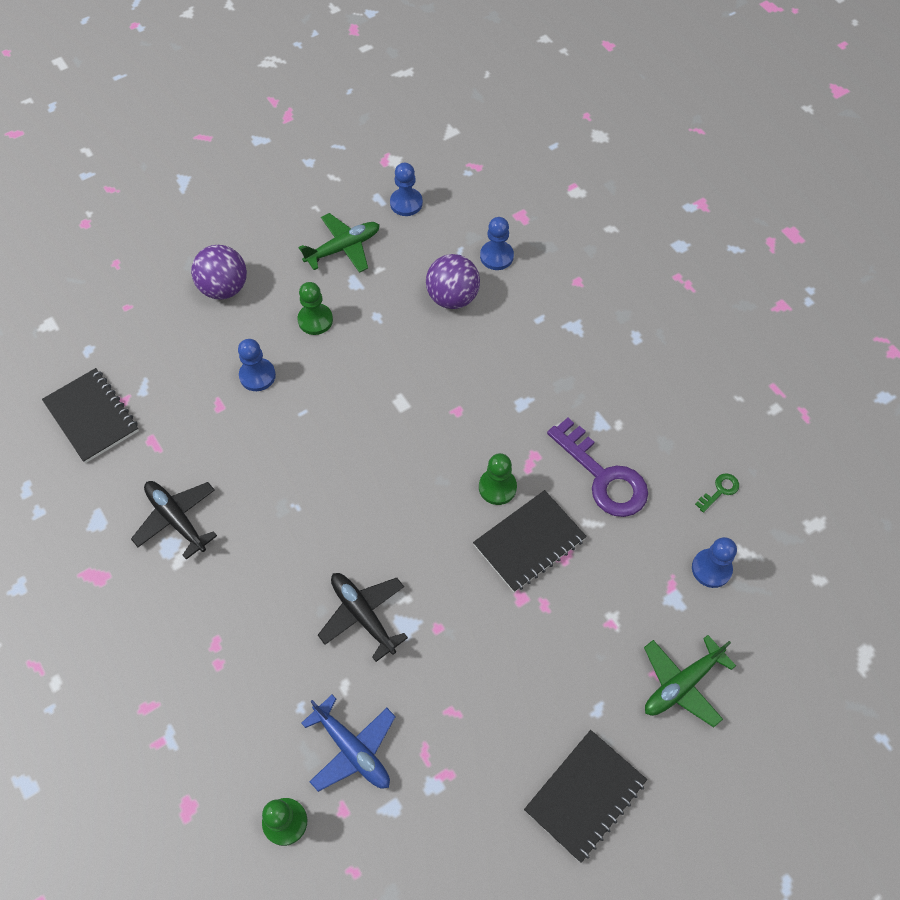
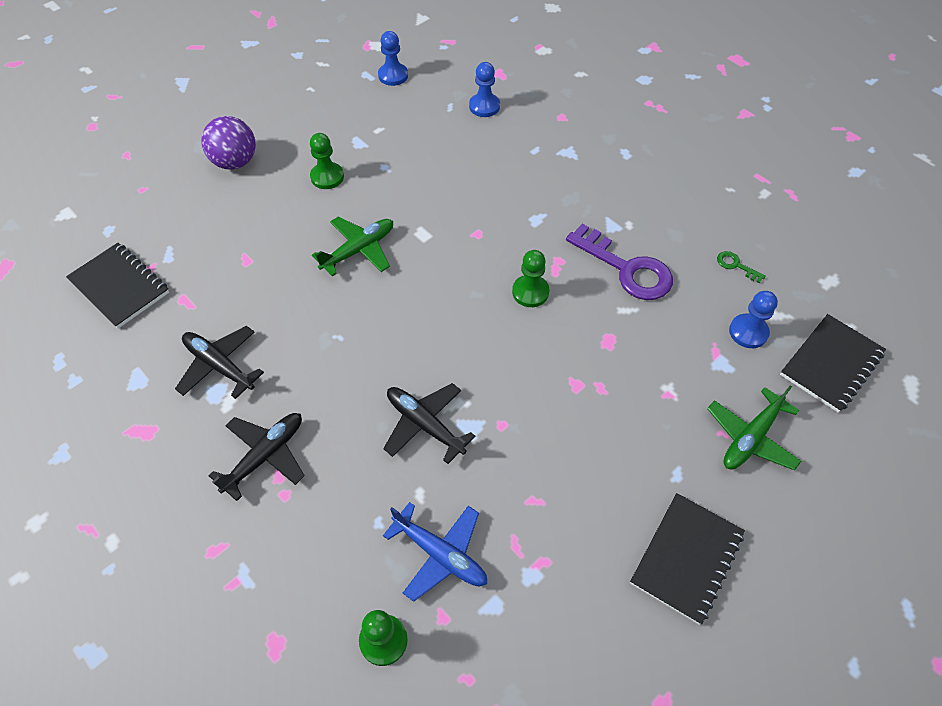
camera: 10 degrees left, 5 degrees down
blue pawn [238,339,276,391] -> none
green plane [299,213,380,273] -> green plane moved to [312,216,393,276]
purple ball [426,254,480,309] -> none
black notebook [473,490,587,592] -> black notebook moved to [780,314,886,413]
green key [695,473,739,513] -> green key turned 90 degrees counterclockwise [717,251,766,284]
none -> black plane [209,413,305,501]

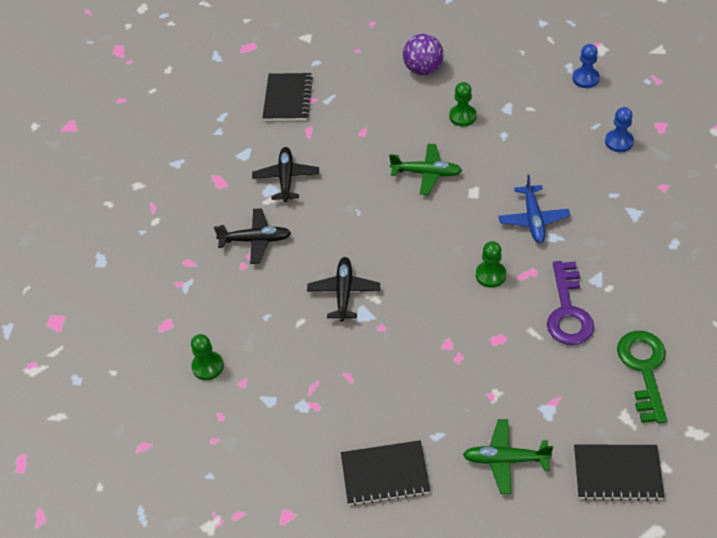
camera: 55 degrees right, 5 degrees down
blue plane [383,502,487,602] -> blue plane moved to [498,175,570,243]
green key [717,251,766,284] -> green key [617,331,667,423], size x2.34
blue pawn [729,291,778,348] -> none

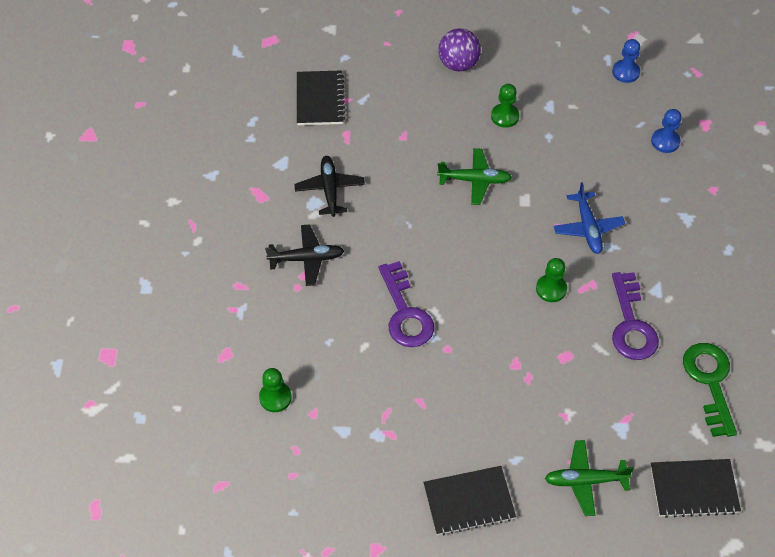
camera: 10 degrees left, 5 degrees up
black plane [307,257,380,322] -> purple key [378,261,434,347]

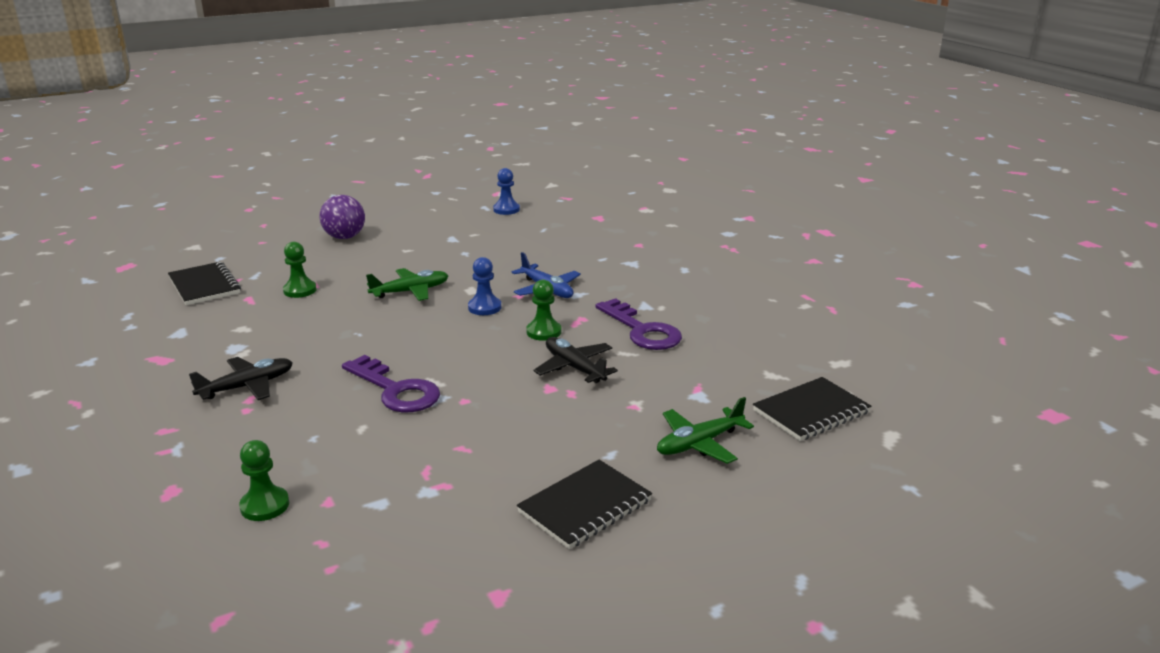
camera: 30 degrees left, 30 degrees down
black plane [294,156,365,217] -> black plane moved to [533,337,618,383]
green pawn [491,84,519,128] -> green pawn moved to [283,242,317,298]
blue pawn [651,109,682,153] -> blue pawn moved to [468,257,501,315]
green key [683,343,737,437] -> none

